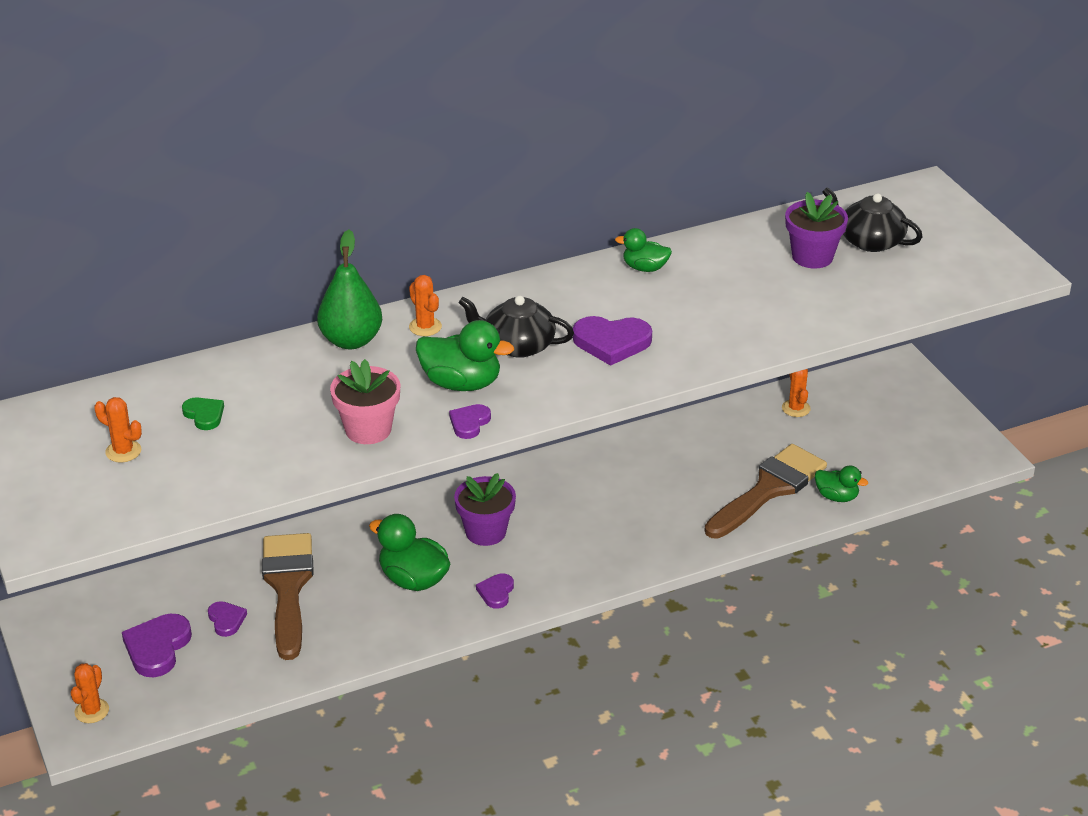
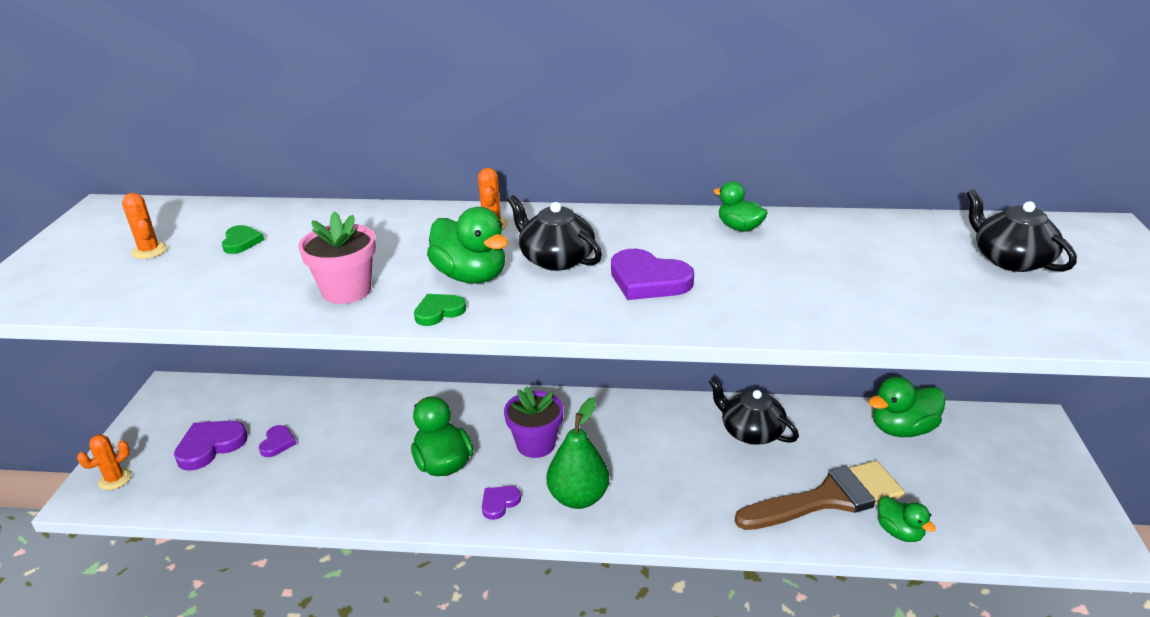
camera: 30 degrees right, 5 degrees down
brown brush [262,533,314,660] -> none
green pear [317,230,382,349] -> green pear moved to [547,397,609,509]
purple heart [449,404,491,439] -> green heart [414,294,466,326]
orange cactus [782,369,811,417] -> green duck [868,376,946,437]
purple flower pot [785,192,848,268] -> none
none -> black teapot [708,377,799,445]

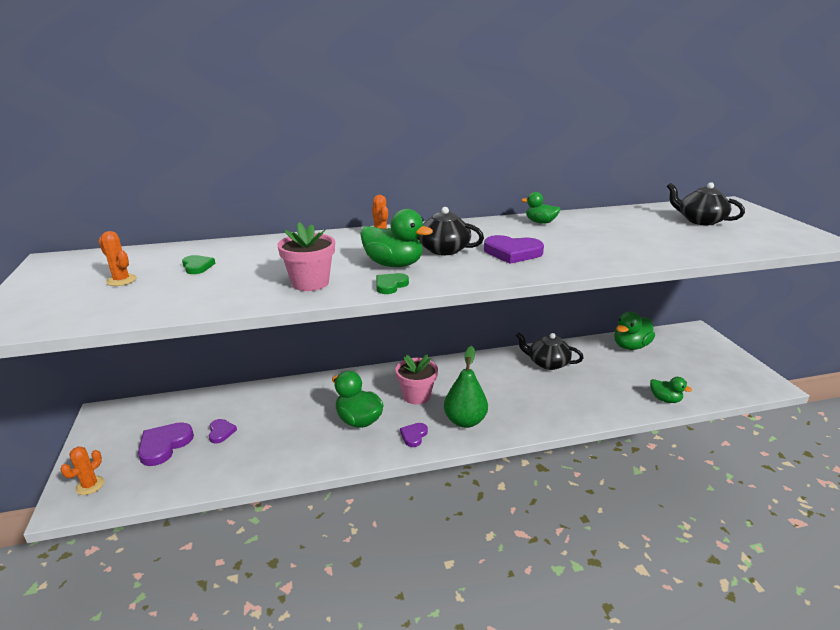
camera: 20 degrees left, 5 degrees down
purple flower pot [504,386,564,458] -> pink flower pot [396,354,438,405]
brown brush [735,461,905,530] -> none

